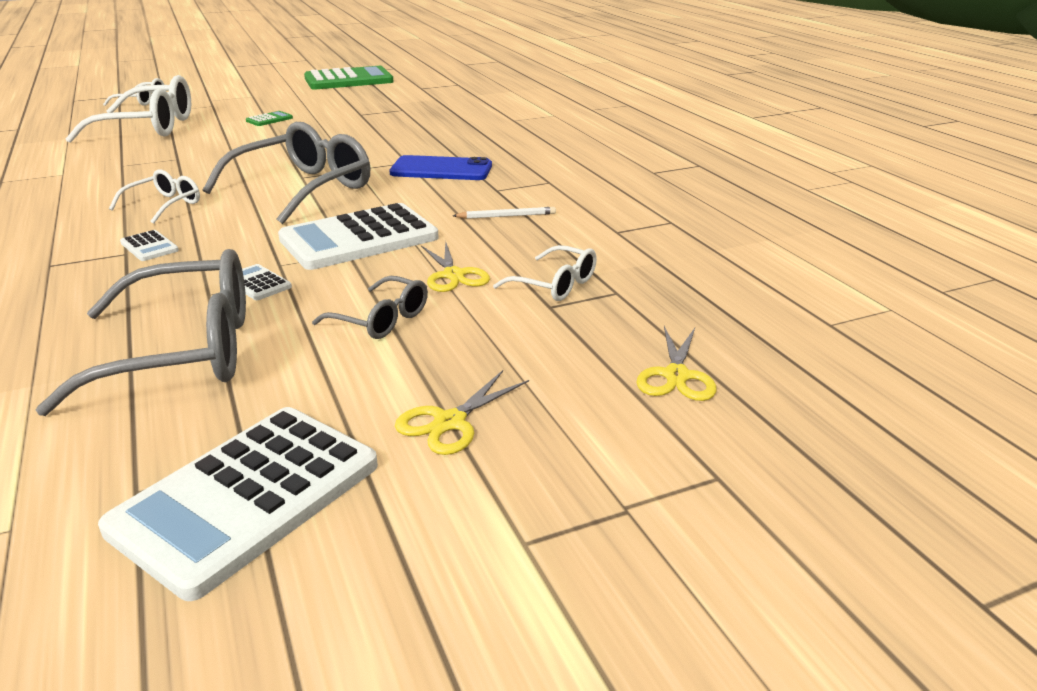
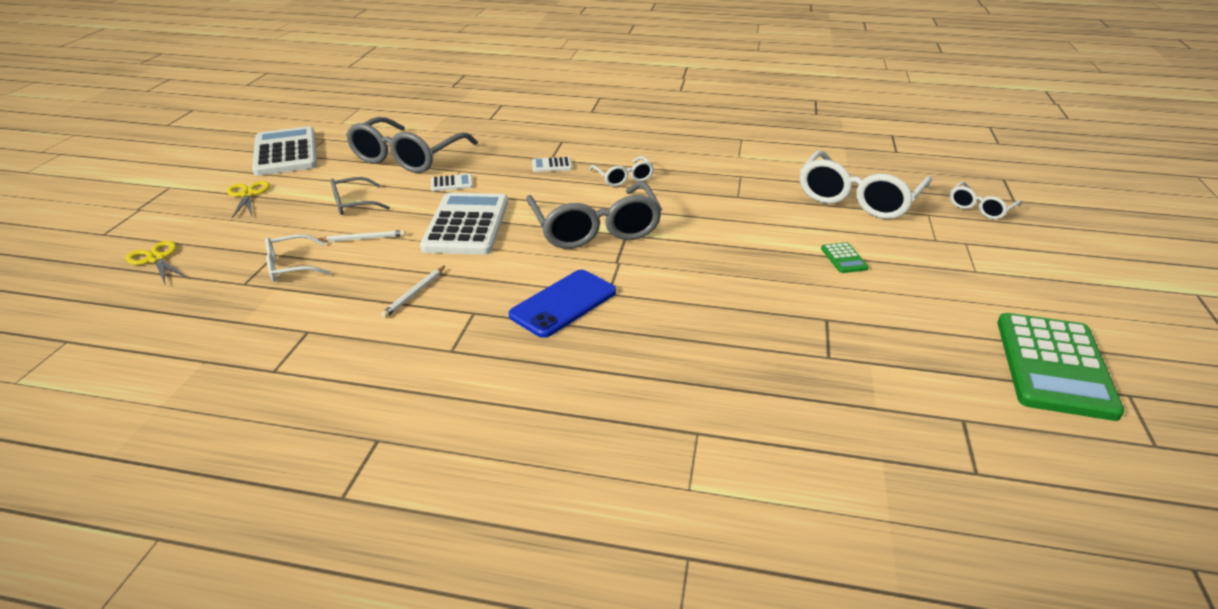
camera: 125 degrees right, 5 degrees up
yellow scissors [421,242,490,292] -> white pencil [318,230,406,242]

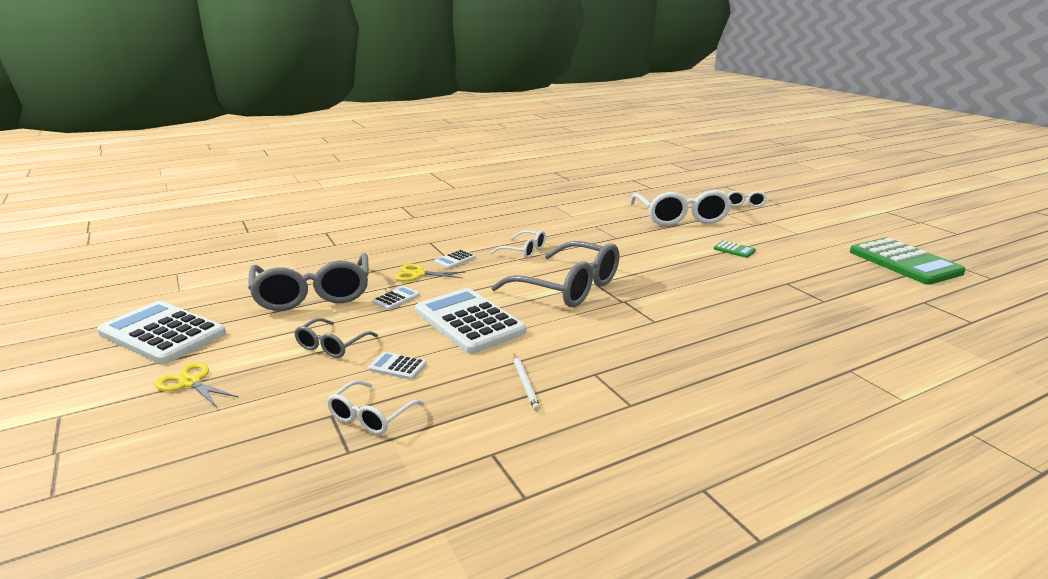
camera: 40 degrees left, 10 degrees down
yellow scissors [126,241,188,284] -> yellow scissors moved to [395,264,465,281]
white pencil [318,230,406,242] -> white calculator [368,352,427,380]
blue phone [509,270,616,338] -> none

